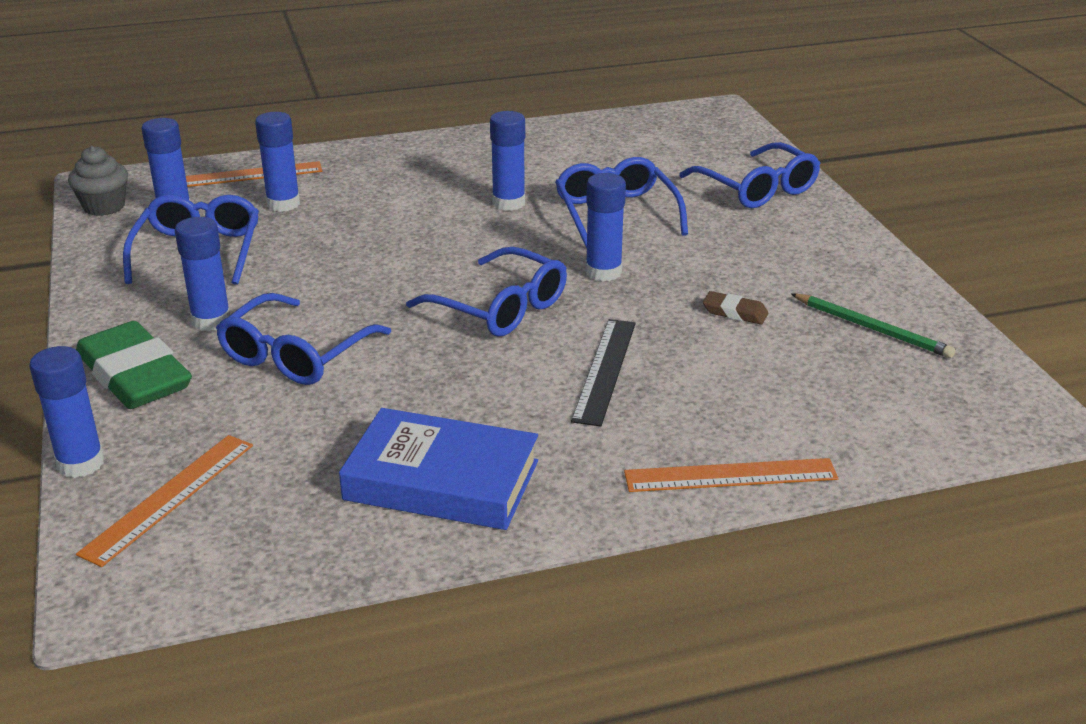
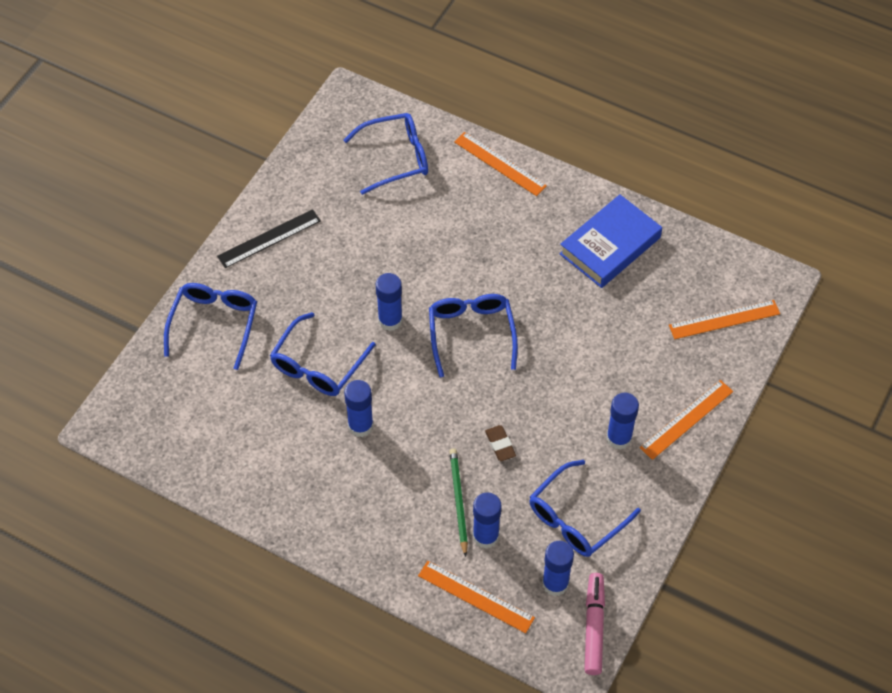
camera: 135 degrees left, 25 degrees up
blue glue stick [30,346,104,478] -> none
grey cupcake [68,146,128,216] -> pink marker [585,573,605,675]
green eraser [76,321,192,409] -> orange ruler [640,380,733,460]
blue glasses [216,293,391,385] -> blue glasses moved to [343,113,428,195]
blue book [339,408,538,530] -> blue book turned 75 degrees clockwise [559,194,662,288]
black ruler [571,319,636,427] -> black ruler moved to [217,209,321,268]
brown eraser [703,291,768,324] -> brown eraser moved to [485,425,516,461]
green pencil [791,294,955,358] -> green pencil moved to [449,448,468,557]

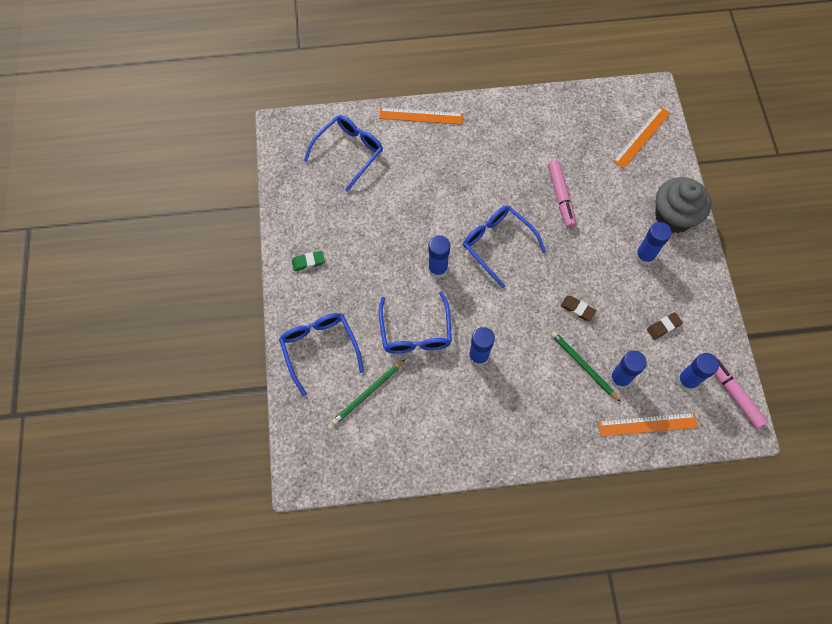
camera: 35 degrees left, 10 degrees up
black ruler [217,209,321,268] -> green eraser [292,251,325,271]
blue glasses [529,460,641,557] -> brown eraser [647,312,683,340]
blue book [559,194,662,288] -> none
orange ruler [640,380,733,460] -> grey cupcake [655,177,711,233]
none -> green pencil [332,360,405,425]
none -> pink marker [548,160,576,228]

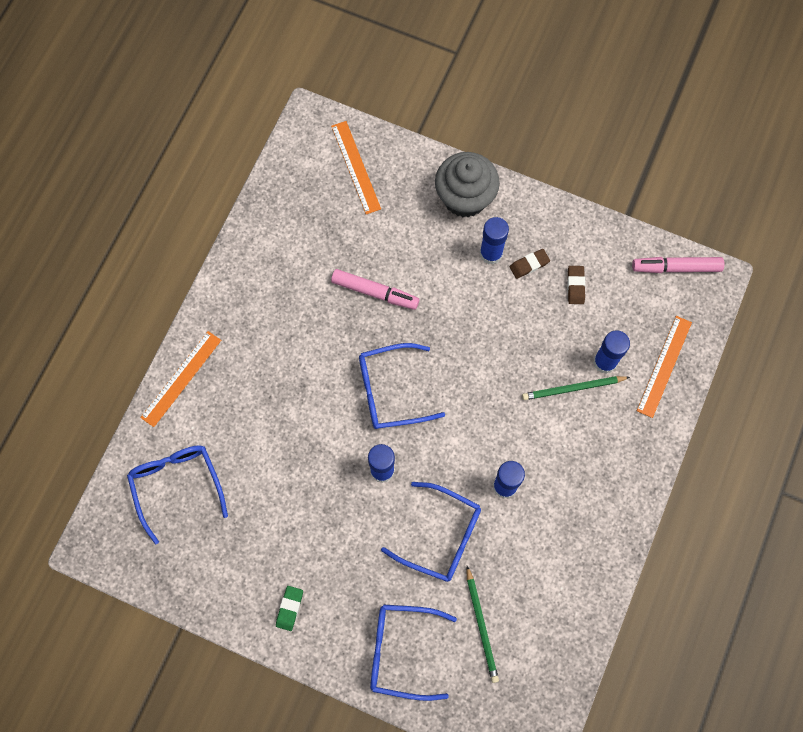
camera: 60 degrees left, 5 degrees up
brown eraser [560,296,596,321] -> brown eraser moved to [510,249,550,279]
blue glue stick [677,353,719,391] -> none

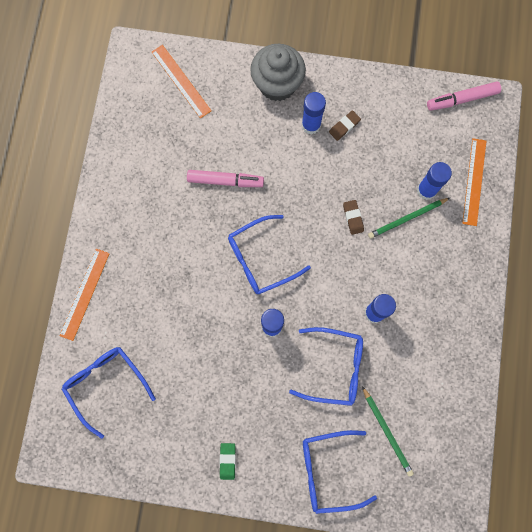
camera: 15 degrees left, 5 degrees up
brown eraser [567,266,585,304] -> brown eraser moved to [343,200,364,235]

